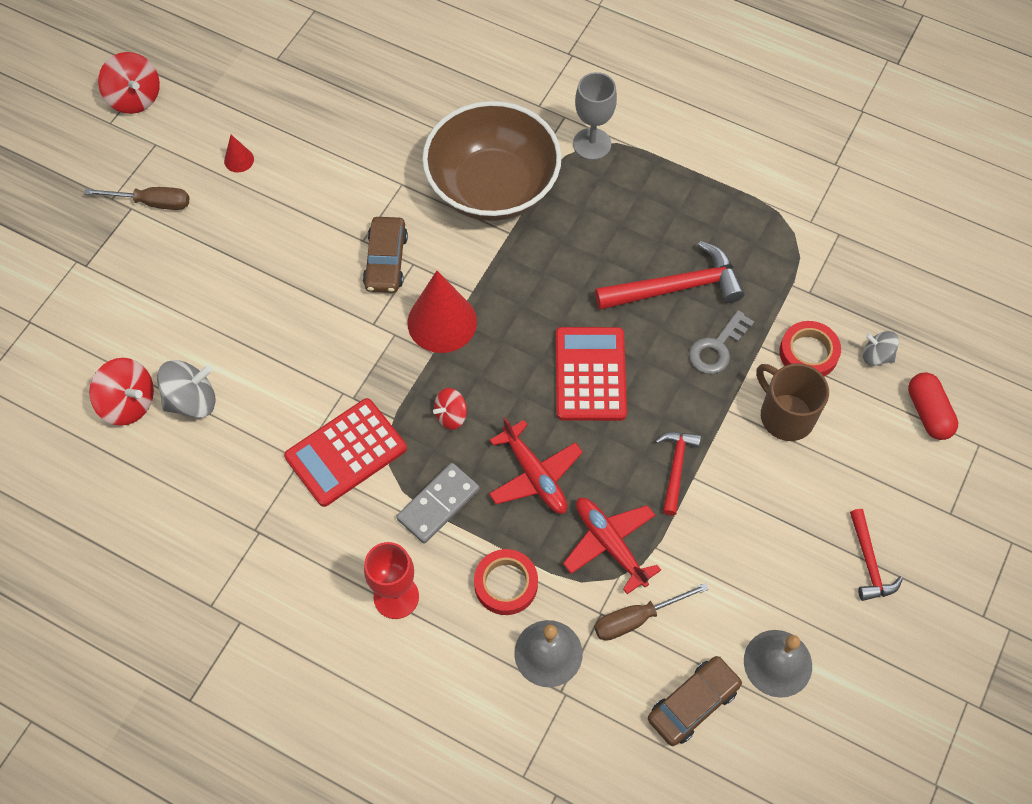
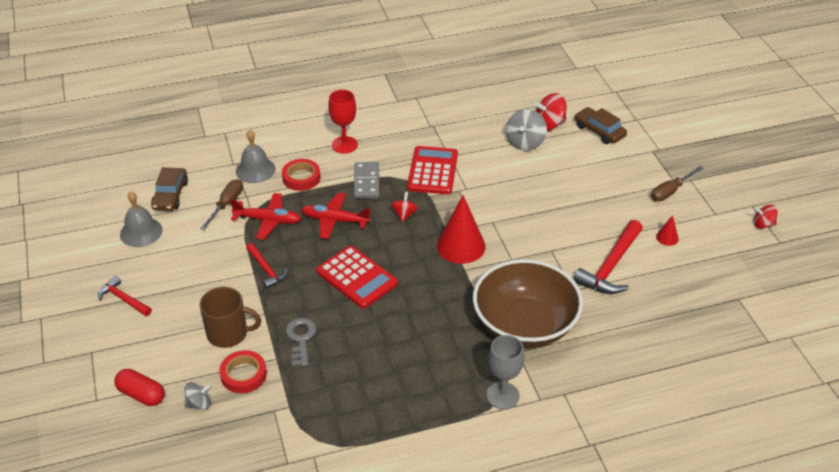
camera: 135 degrees right, 20 degrees down
red spinning top [98,52,160,114] -> red spinning top [754,205,778,229], size x0.62
brown car [363,217,408,293] -> brown car moved to [575,107,627,144]
red hammer [595,241,745,310] -> red hammer moved to [573,220,643,294]

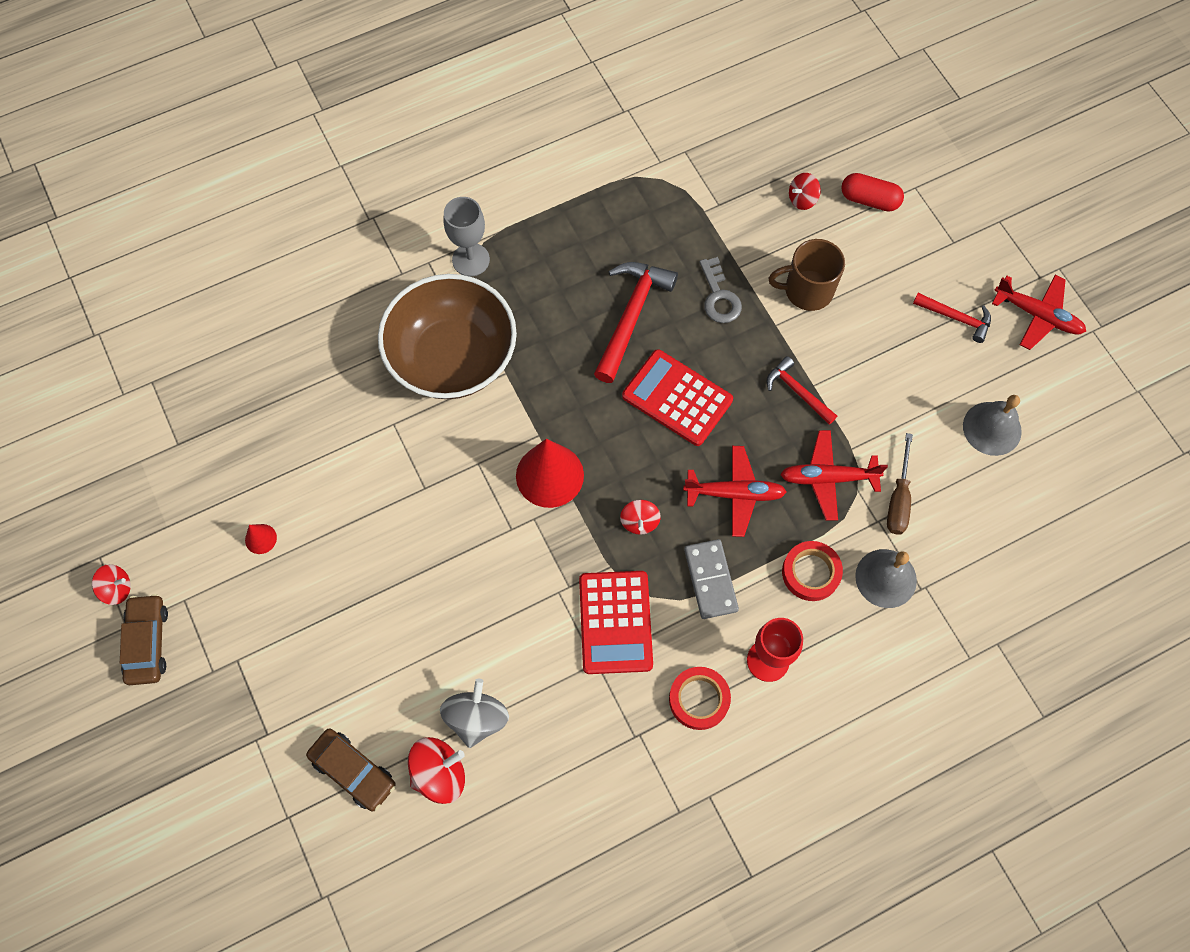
camera: 170 degrees right, 25 degrees up
brown car [151,167,188,211] -> brown car moved to [120,594,168,685]
grey spinning top [184,382,211,410] -> red spinning top [789,173,821,210]
red tape [219,350,267,393] -> red tape moved to [669,667,731,730]
red hammer [573,220,643,294] -> red hammer moved to [594,262,678,383]
brown screwdriver [651,166,704,202] -> none
none -> red plane [992,275,1086,350]

